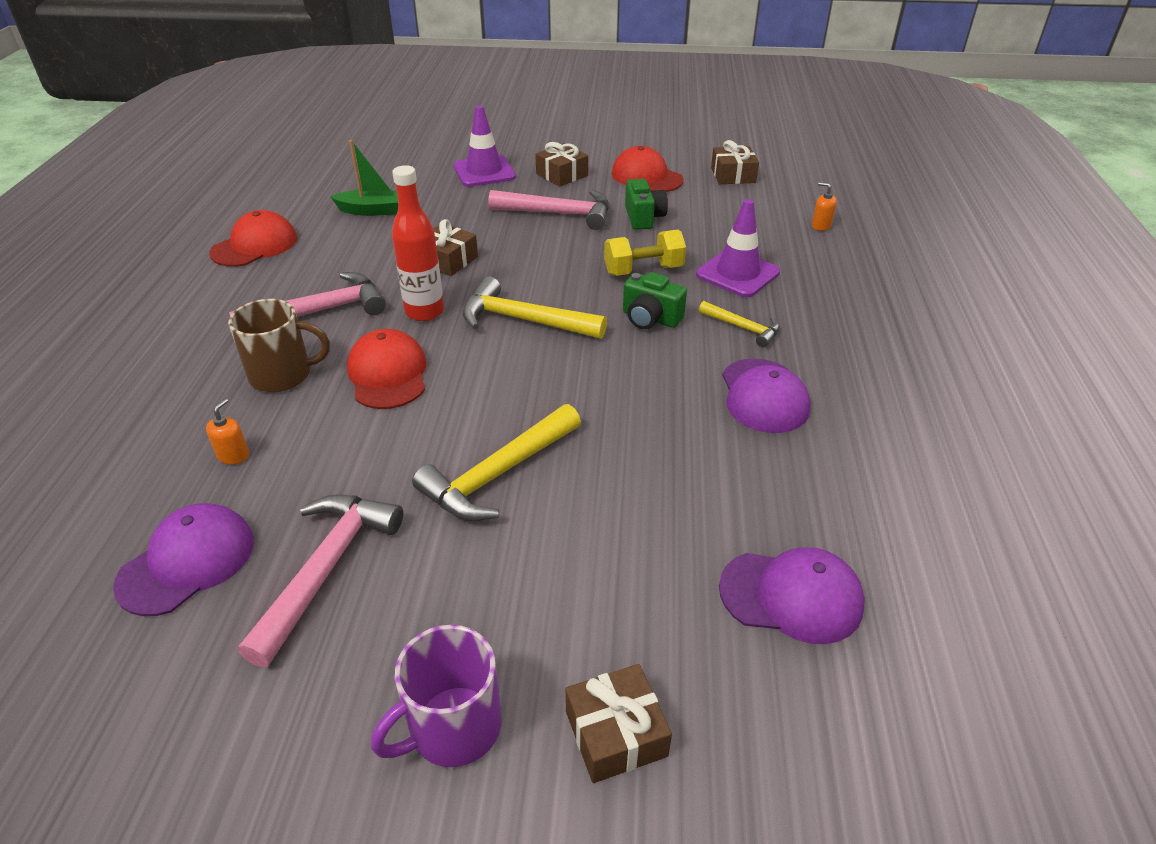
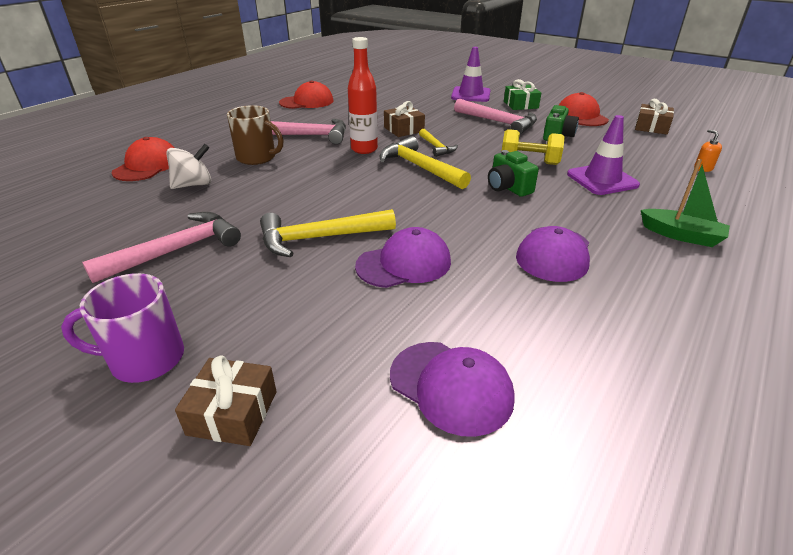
camera: 30 degrees right, 5 degrees down
purple cap [113,503,254,616] -> purple cap moved to [355,227,451,288]
orange soap dispenser [206,398,249,464] -> white spinning top [166,144,211,189]
green boat [330,140,398,216] -> green boat moved to [641,159,730,247]
red cap [347,329,427,409] -> red cap moved to [111,137,174,181]
brown gift [535,142,588,187] -> green gift [504,79,541,110]
yellow hammer [699,301,780,347] -> yellow hammer moved to [419,129,458,157]

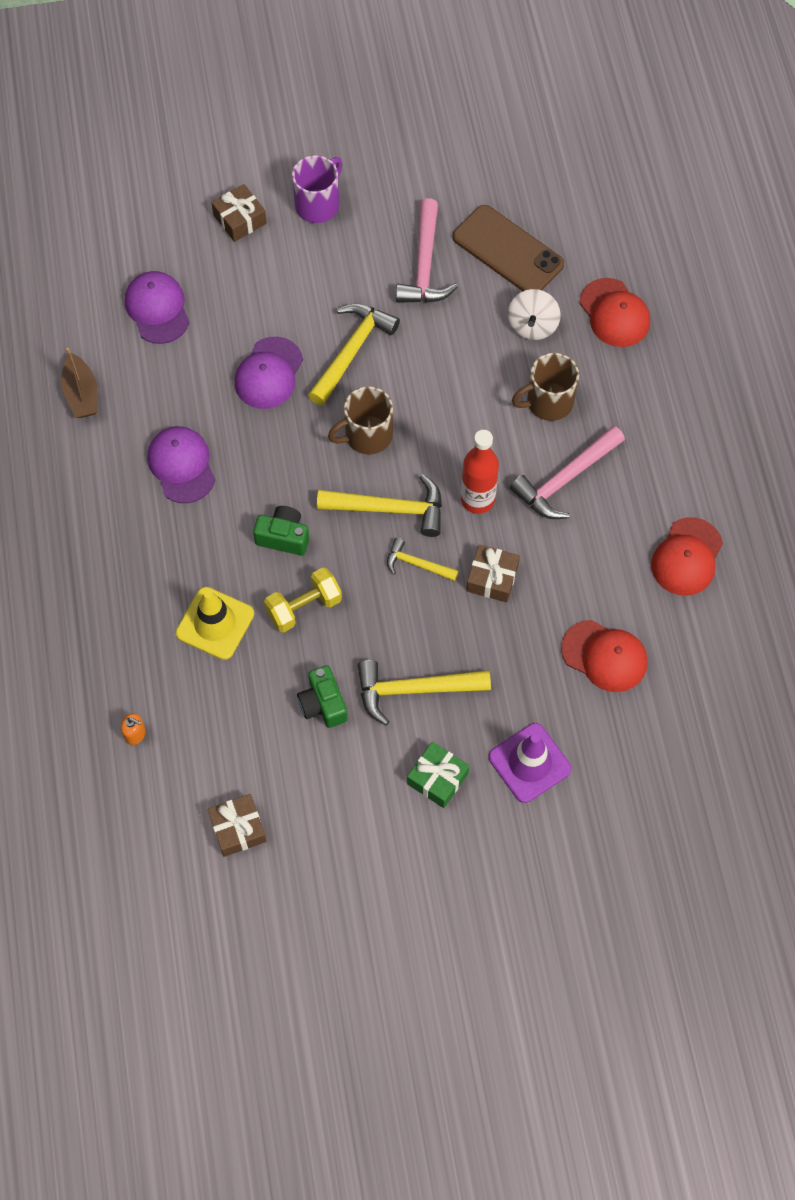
camera: 135 degrees right, 30 degrees up
purple cap [390,342,514,437] -> purple cap turned 75 degrees clockwise [125,271,190,344]
pink hammer [454,99,537,134] -> yellow hammer [358,660,491,725]
red cap [559,92,609,126] -> red cap moved to [561,620,647,692]
purple traffic cone [567,115,640,195] -> yellow traffic cone [176,587,254,660]
green boat [641,159,730,247] -> none
none -> brown boat [61,348,98,418]
none -> brown mug [328,386,393,455]
none -> brown phone [453,205,564,291]

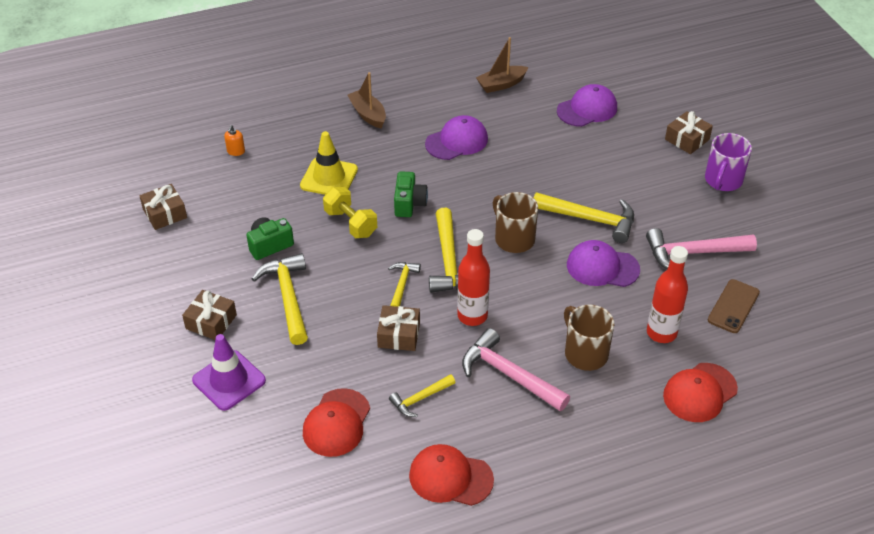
camera: 80 degrees right, 20 degrees down
purple cap [234,337,303,409] -> purple cap moved to [567,240,640,287]
purple mug [292,155,342,223] -> purple mug turned 90 degrees clockwise [705,133,752,191]
green gift [407,742,469,808] -> brown gift [182,290,237,340]
brown phone [453,205,564,291] -> brown phone [708,279,760,333], size x0.64
white spinning top [508,289,561,340] -> red bottle [647,246,688,343]
none -> brown boat [347,72,386,128]
none -> yellow hammer [389,374,456,417]

